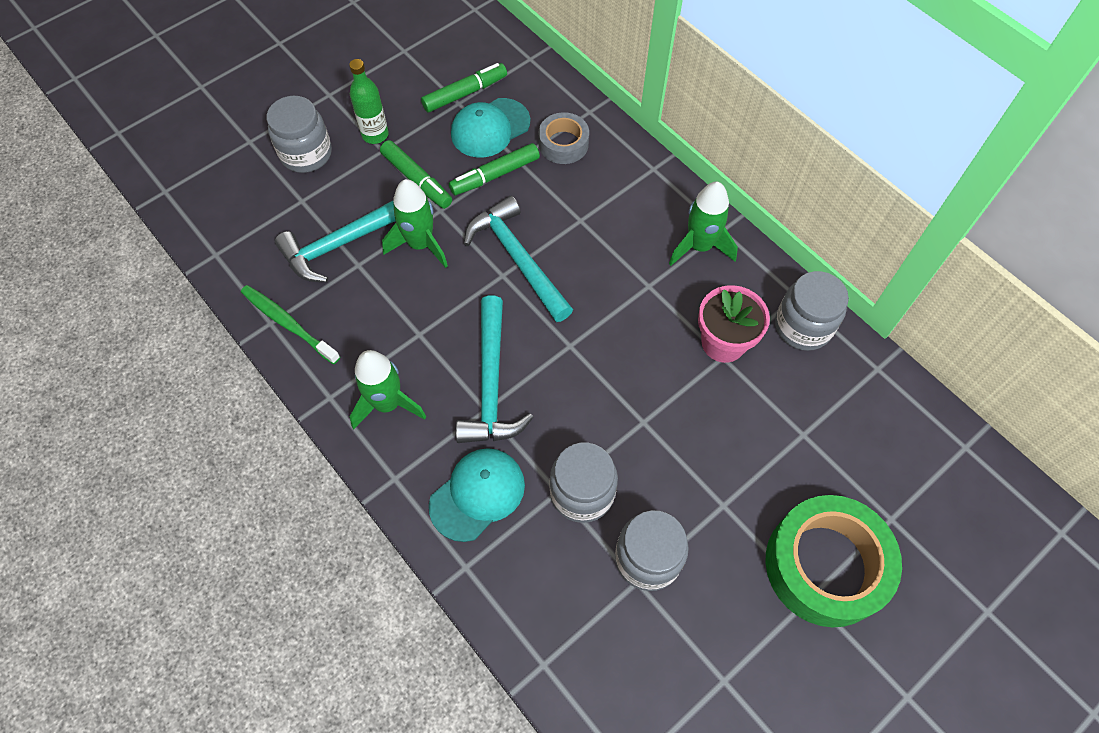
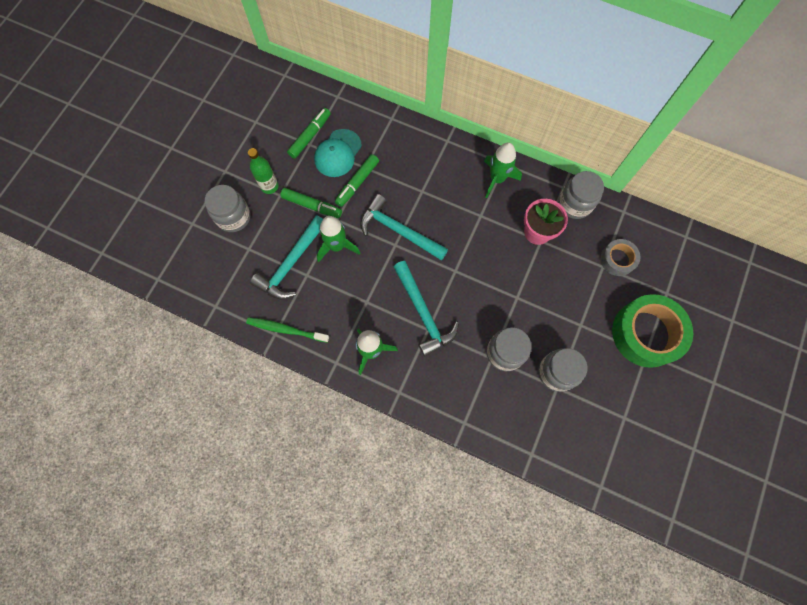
camera: 25 degrees left, 10 degrees up
turquoise cap [429,448,525,542] -> none
grey tape [539,112,589,164] -> grey tape moved to [600,239,640,276]

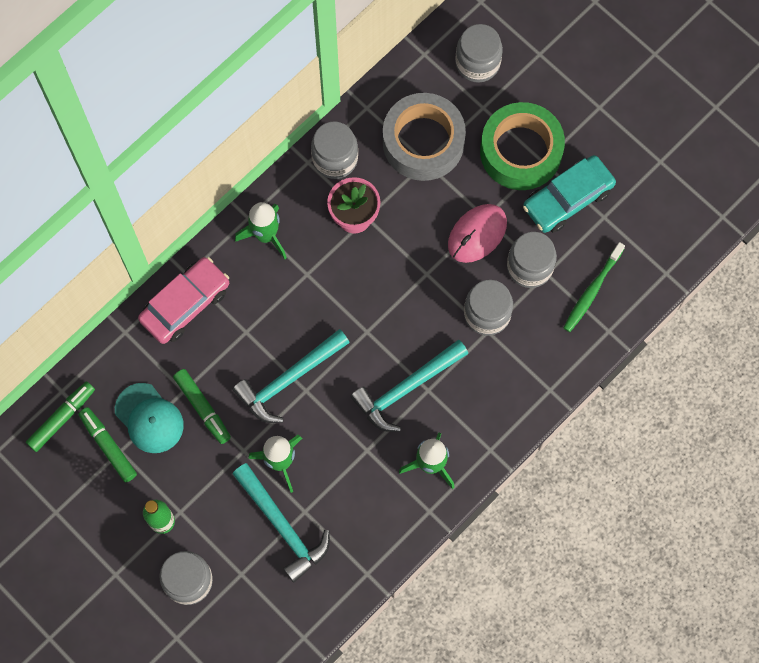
camera: 70 degrees left, 0 degrees up
green toothbrush [246,317,329,343] -> green toothbrush moved to [563,242,625,332]
green marker [280,188,342,218] -> green marker moved to [26,381,95,452]
turquoise hammer [394,261,459,357] -> turquoise hammer turned 150 degrees clockwise [350,340,468,432]
grey tape [600,239,640,276] -> grey tape [383,93,466,181], size x1.89
none -> pink car [138,257,229,344]
none -> pink mouse [448,204,507,263]
none -> grey jar [456,24,503,82]
none -> turquoise car [523,155,616,233]

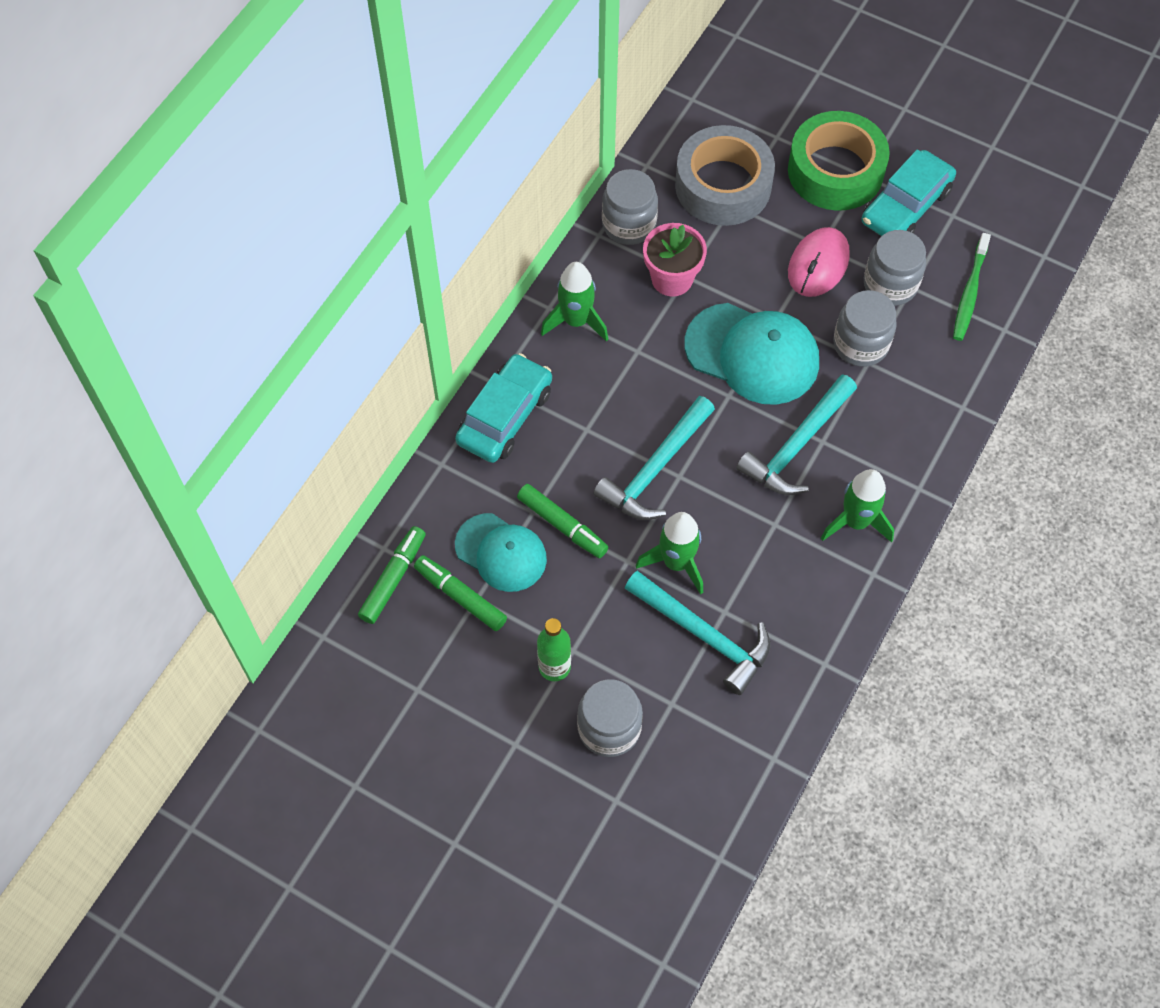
camera: 15 degrees left, 10 degrees down
pink car [138,257,229,344] -> turquoise car [455,353,552,463]
grey jar [456,24,503,82] -> none
none -> turquoise cap [684,303,819,405]

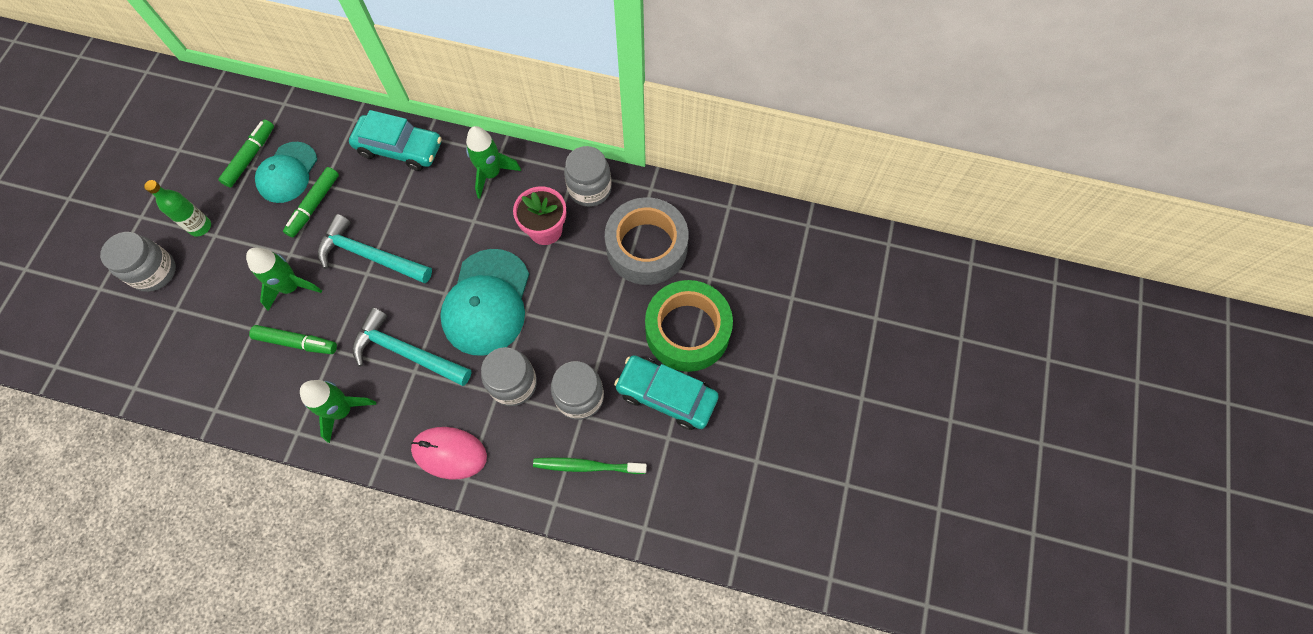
camera: 75 degrees right, 5 degrees up
green marker [358,526,426,624] -> green marker moved to [249,325,337,354]
turquoise hammer [625,571,770,695] -> none
pink mouse [788,227,850,297] -> pink mouse moved to [411,427,487,480]

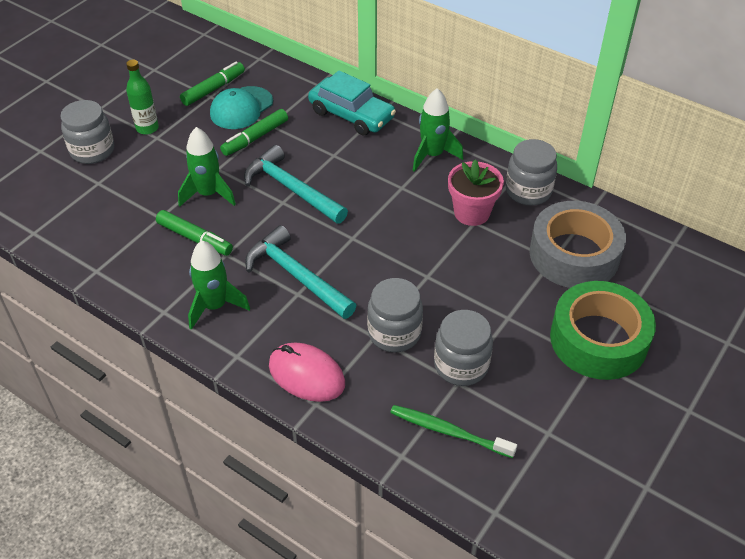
camera: 20 degrees right, 20 degrees down
turquoise cap [440,249,529,356] -> none
turquoise car [614,355,719,430] -> none

